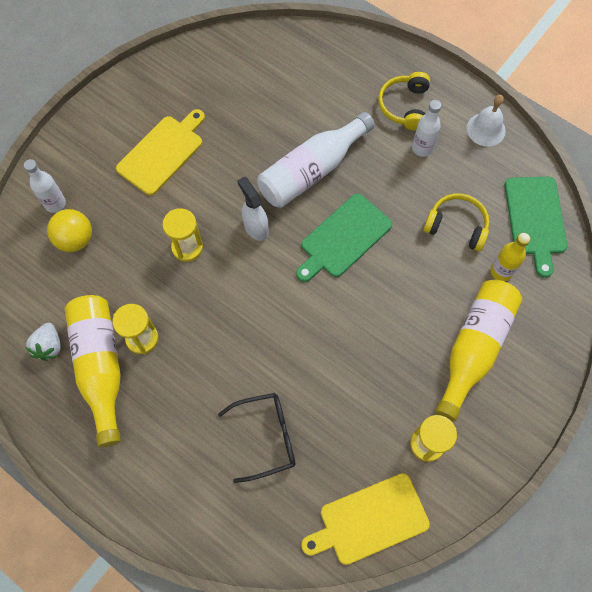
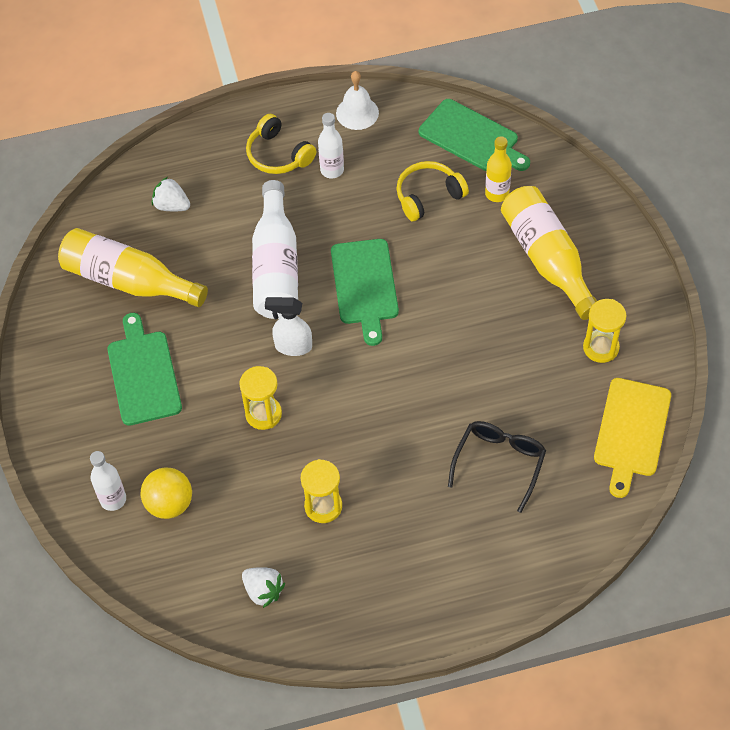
camera: 50 degrees left, 10 degrees down
yellow bottle [65,295,121,447] -> yellow bottle moved to [58,228,208,307]
yellow cutting board [116,109,205,195] -> green cutting board [107,313,182,426]
none -> white strawberry [152,177,190,211]

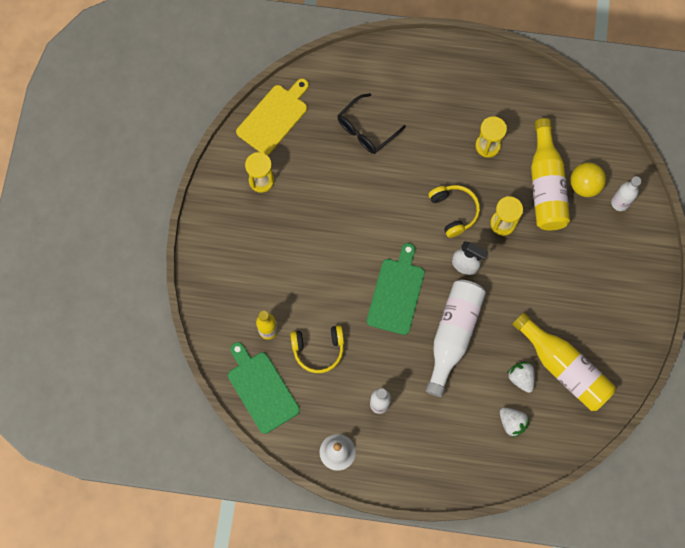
camera: 160 degrees left, 15 degrees up
green cutting board [107,313,182,426] -> none
white strawberry [242,567,285,608] -> white strawberry moved to [507,362,535,393]
yellow headphones [246,114,316,174] -> yellow headphones moved to [428,185,480,238]
yellow bottle [501,186,597,320] -> yellow bottle moved to [531,118,570,230]

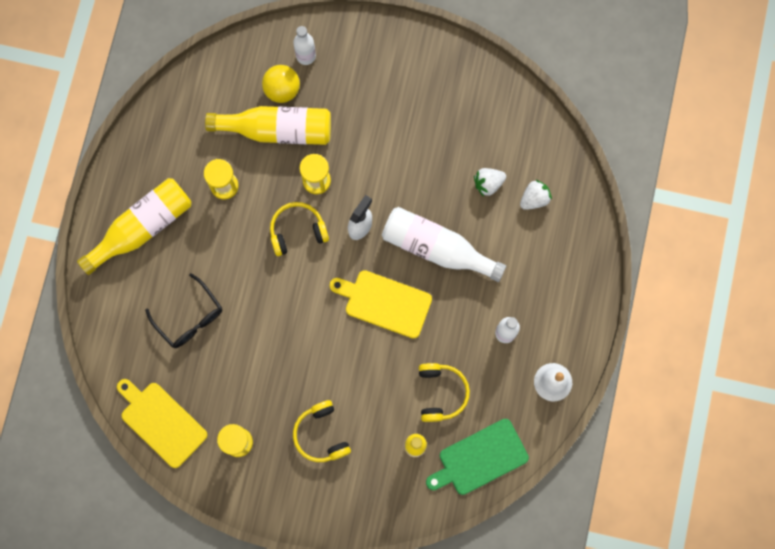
camera: 85 degrees left, 5 degrees up
green cutting board [367,243,425,335] -> yellow cutting board [330,270,432,339]
yellow bottle [512,313,616,411] -> yellow bottle moved to [77,178,192,275]
none -> yellow headphones [293,400,351,462]

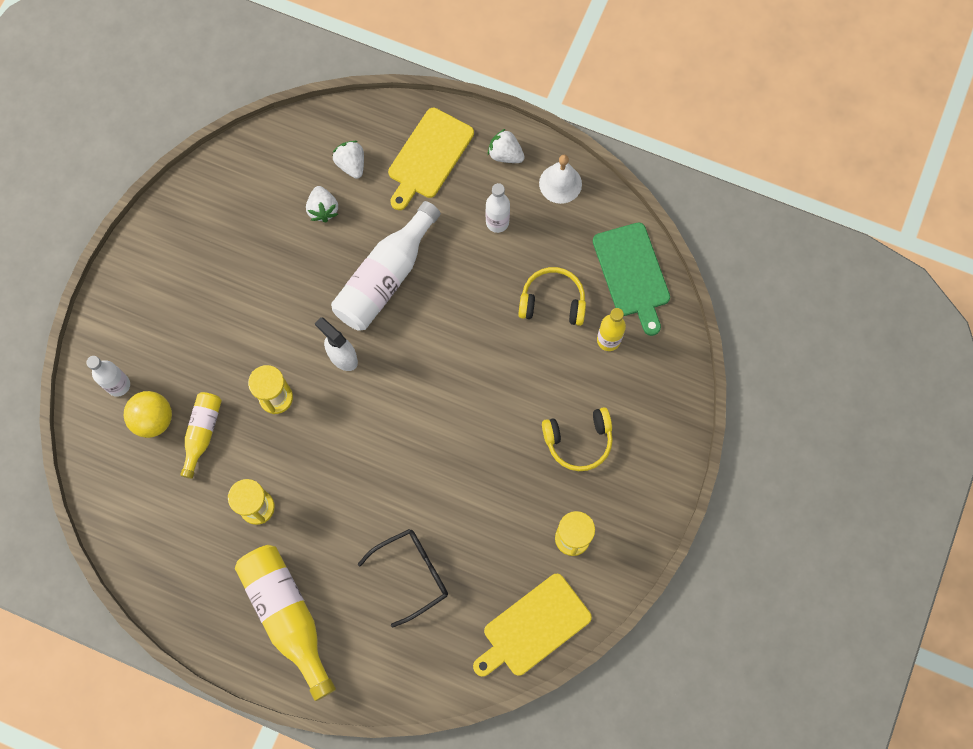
camera: 80 degrees left, 5 degrees down
yellow bottle [205,106,331,145] -> yellow bottle [180,392,222,479], size x0.57
yellow headphones [270,202,329,256] -> none
yellow cutting board [330,270,432,339] -> yellow cutting board moved to [388,108,474,210]
none -> white strawberry [488,129,525,163]

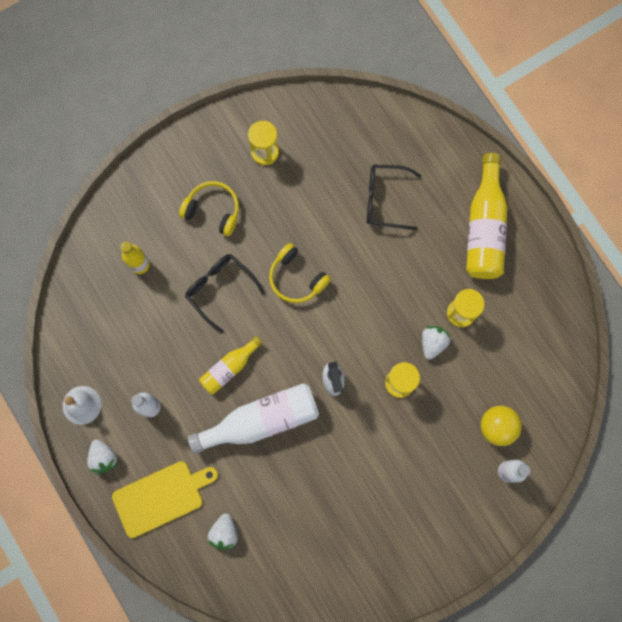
camera: 145 degrees left, 5 degrees up
yellow bottle [180,392,222,479] -> yellow bottle moved to [199,336,263,394]
white strawberry [306,186,338,222] -> white strawberry moved to [422,326,450,359]
yellow cutting board [473,574,592,677] -> none
yellow headphones [518,267,586,326] -> yellow headphones moved to [269,243,331,303]
green cutting board [593,222,670,336] -> none
none -> black glasses [185,254,265,333]

